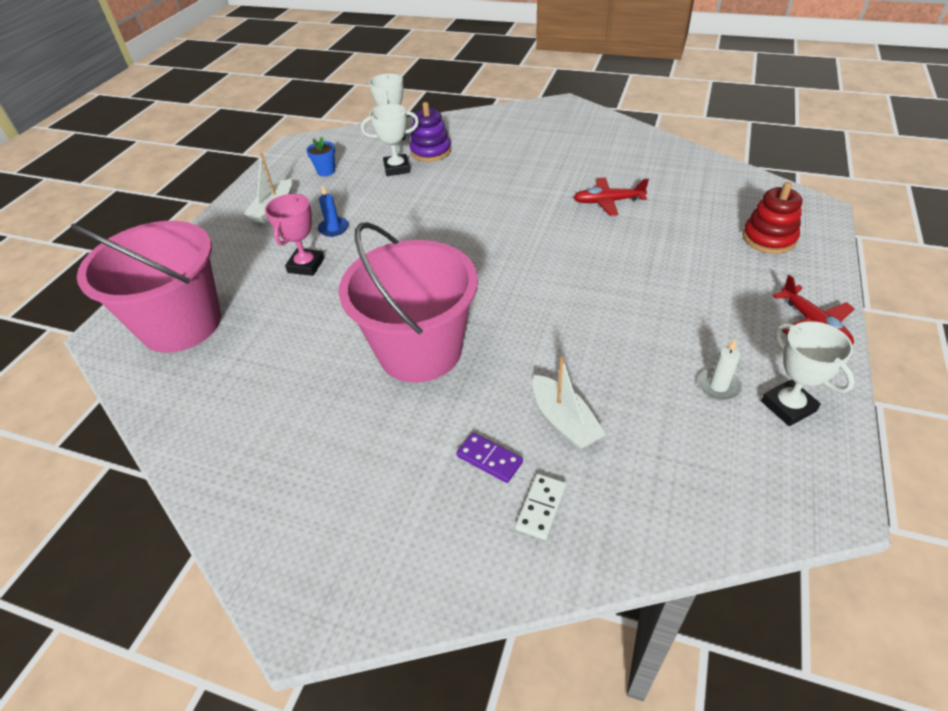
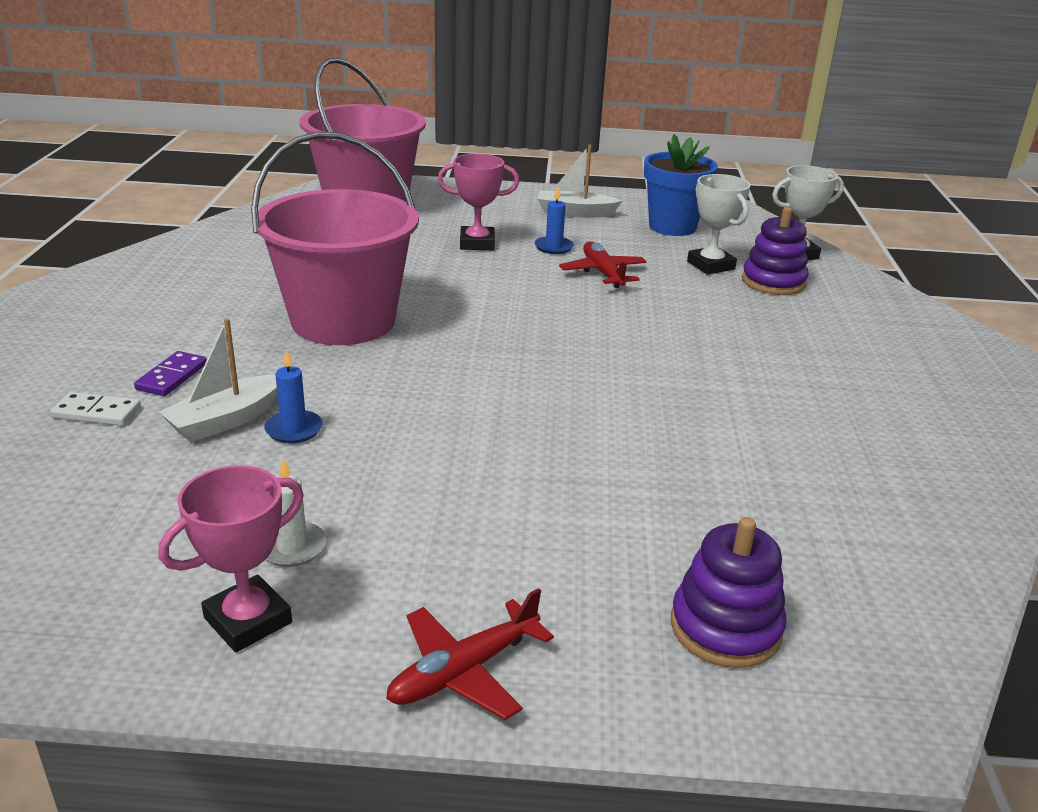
camera: 70 degrees right, 15 degrees down
blue flower pot [306,137,335,176] -> blue flower pot [644,134,718,236], size x1.92
red plane [573,178,649,216] -> red plane moved to [559,241,647,288]
red stacking toy [743,182,802,254] -> purple stacking toy [671,517,786,668]
white trophy [761,321,855,426] -> pink trophy [158,465,304,652]
none -> blue candle [264,349,323,443]

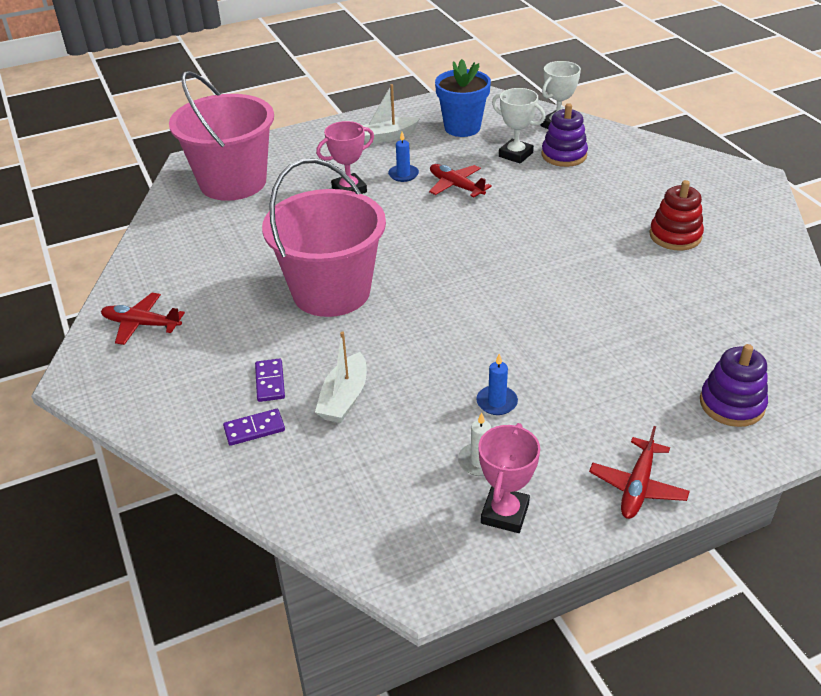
camera: 25 degrees left, 10 degrees up
white domino [50,392,141,426] -> purple domino [223,409,285,446]
blue candle [264,349,323,443] -> blue candle moved to [476,353,518,415]
none -> red plane [101,293,185,345]
none -> red stacking toy [649,180,704,251]

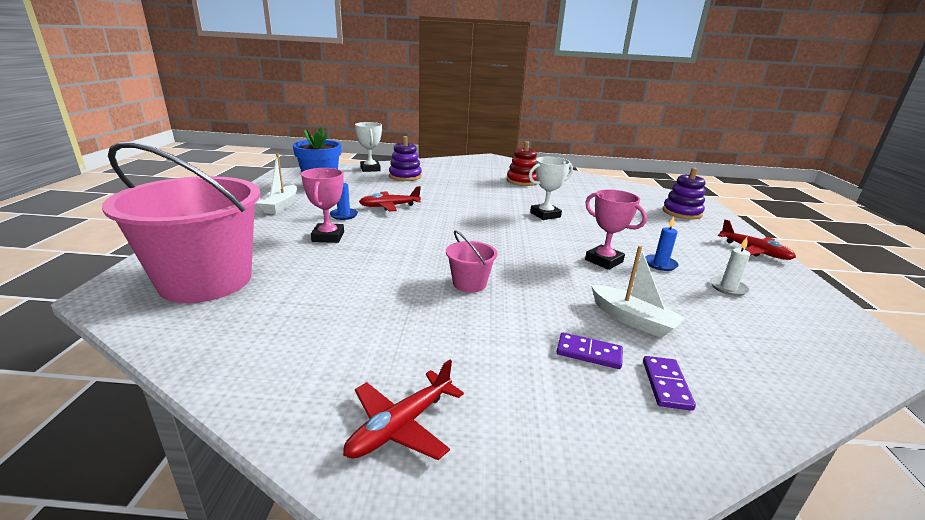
camera: 65 degrees left, 15 degrees down
pink bucket [262,158,386,317] -> pink bucket [446,230,498,293], size x0.42
pink trophy [478,423,540,533] -> pink trophy moved to [585,189,647,270]
white trophy [492,88,545,164] -> white trophy moved to [529,157,573,220]

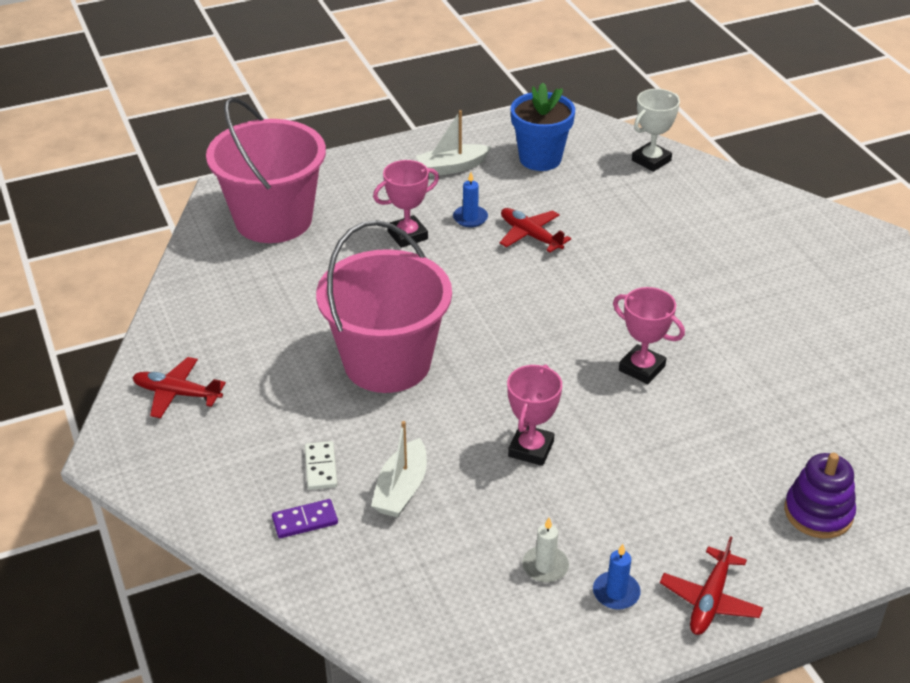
camera: 65 degrees right, 15 degrees up
purple stacking toy [389,136,422,181] -> none
pink bucket [446,230,498,293] -> pink bucket [316,220,452,393], size x2.37
red stacking toy [507,141,537,186] -> none
white trophy [529,157,573,220] -> pink trophy [613,287,685,384]
purple domino [557,333,623,369] -> white domino [305,441,337,490]
blue candle [645,217,679,271] -> blue candle moved to [593,544,641,610]

